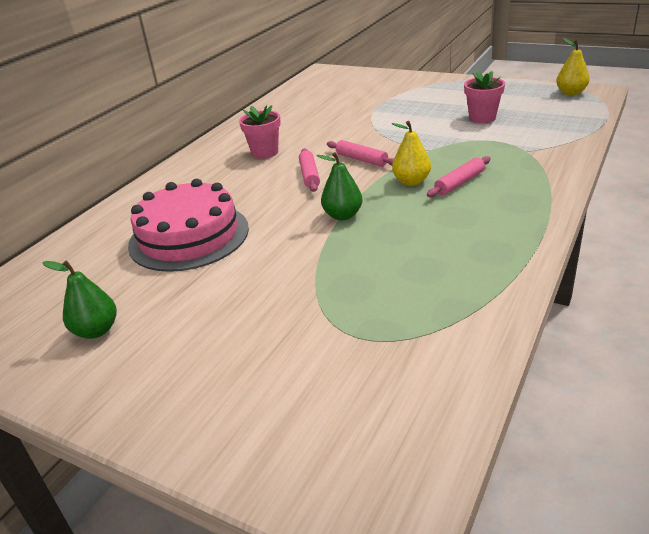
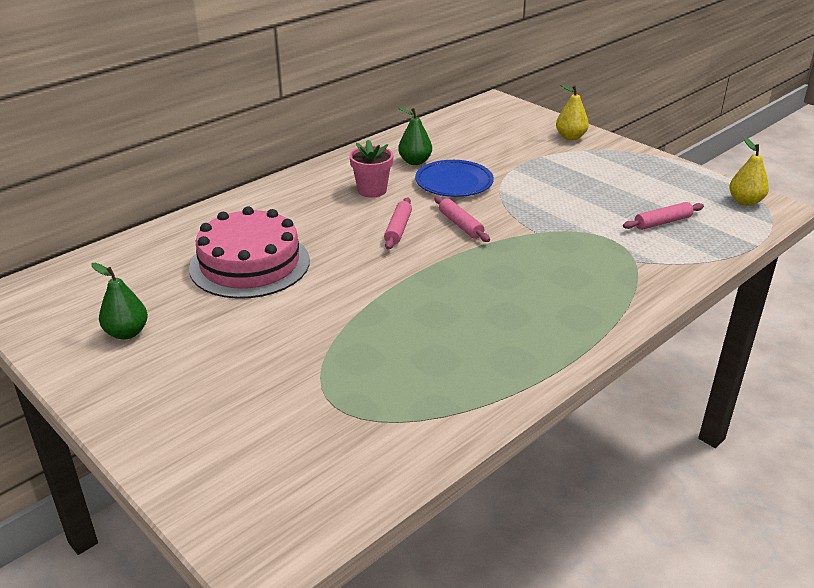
camera: 15 degrees right, 0 degrees up
green pear [317,152,362,220] -> green pear moved to [398,107,432,165]
yellow pear [392,121,431,186] -> yellow pear moved to [556,84,589,140]
pink rolling pin [427,156,491,197] -> pink rolling pin moved to [623,202,704,230]
pink flower pot [464,70,505,123] -> none
none -> blue plate [415,160,494,197]

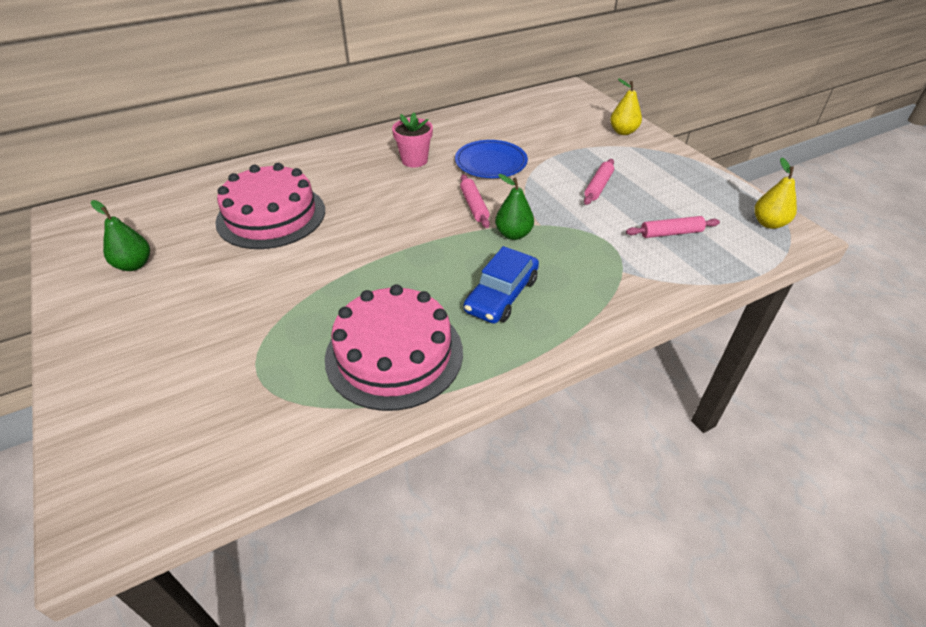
camera: 15 degrees right, 10 degrees up
pink rolling pin [384,198,412,250] -> pink rolling pin moved to [584,159,614,205]
green pear [398,107,432,165] -> green pear moved to [495,174,534,240]
none -> pink cake [325,284,463,411]
none -> blue car [464,246,539,324]

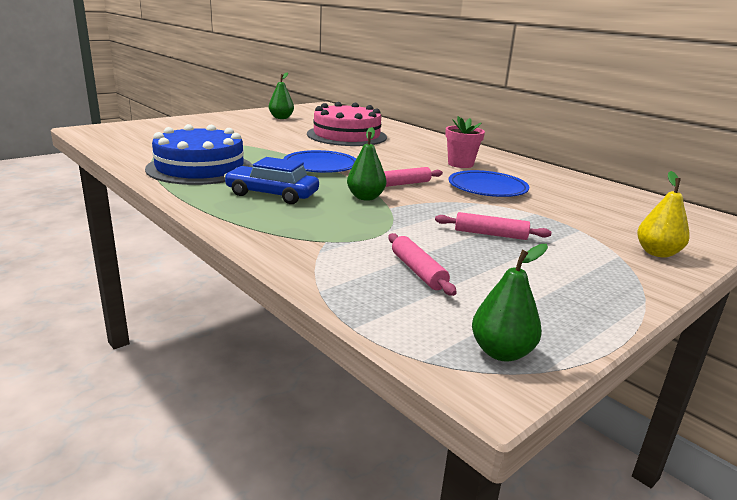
camera: 75 degrees right, 20 degrees down
pink cake [325,284,463,411] -> blue cake [145,124,253,185]
yellow pear [754,158,797,229] -> green pear [472,244,548,362]
none -> blue plate [283,150,356,173]

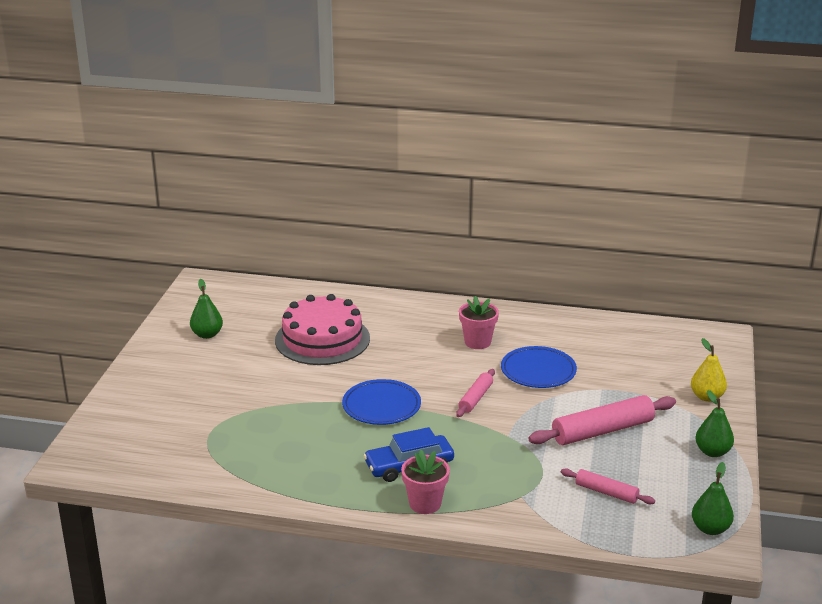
camera: 35 degrees left, 5 degrees up
blue cake [145,124,253,185] -> none
green pear [347,127,386,201] -> green pear moved to [695,390,734,457]
pink rolling pin [435,212,551,240] -> pink rolling pin [528,395,676,445], size x1.78
none -> pink flower pot [401,450,450,514]

